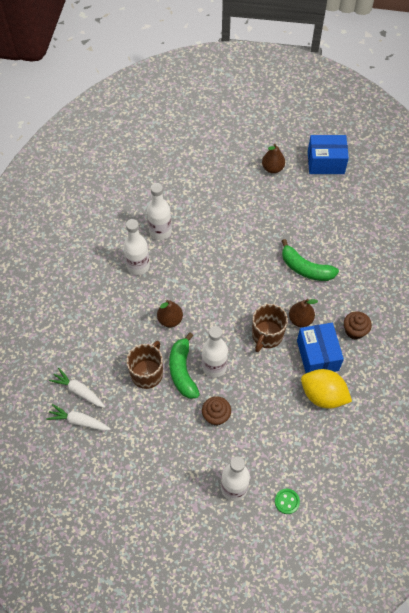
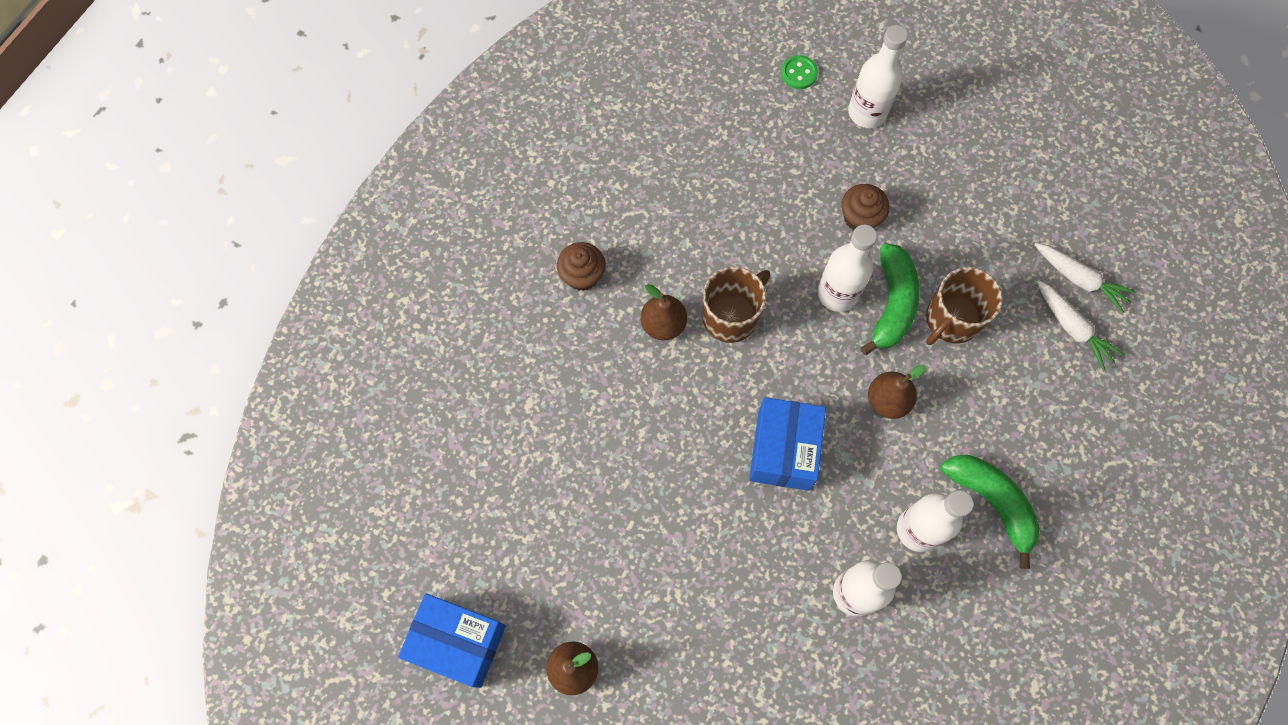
camera: 160 degrees left, 10 degrees up
green banana [282,239,339,281] -> green banana moved to [940,454,1040,569]
blue box [297,323,344,373] -> blue box moved to [749,397,826,491]
yellow lemon [301,369,352,409] -> none

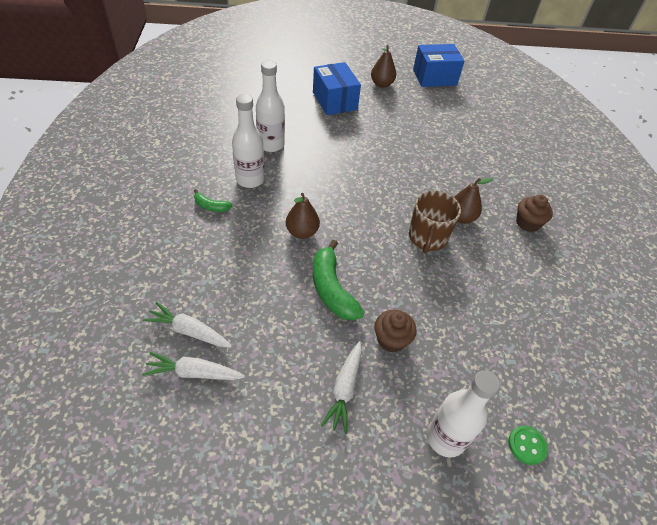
camera: 145 degrees right, 20 degrees down
blue box [749,397,826,491] -> blue box moved to [313,62,361,115]
white bottle [817,225,877,312] -> none
brown mug [926,267,1003,345] -> none
green banana [940,454,1040,569] -> green banana [194,189,233,212], size x0.51
none -> white carrot [320,341,362,434]

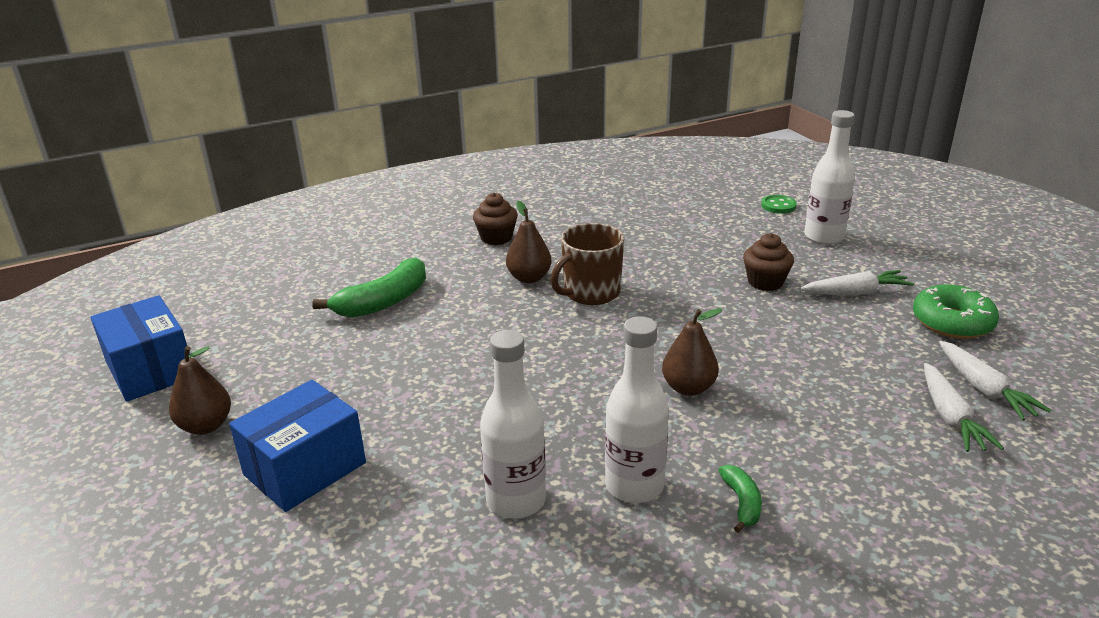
camera: 110 degrees left, 20 degrees down
green banana [313,239,364,321] -> green banana moved to [312,257,426,318]
brown mug [409,190,461,253] -> brown mug turned 150 degrees clockwise [551,223,624,305]
none -> green donut [913,284,999,339]

